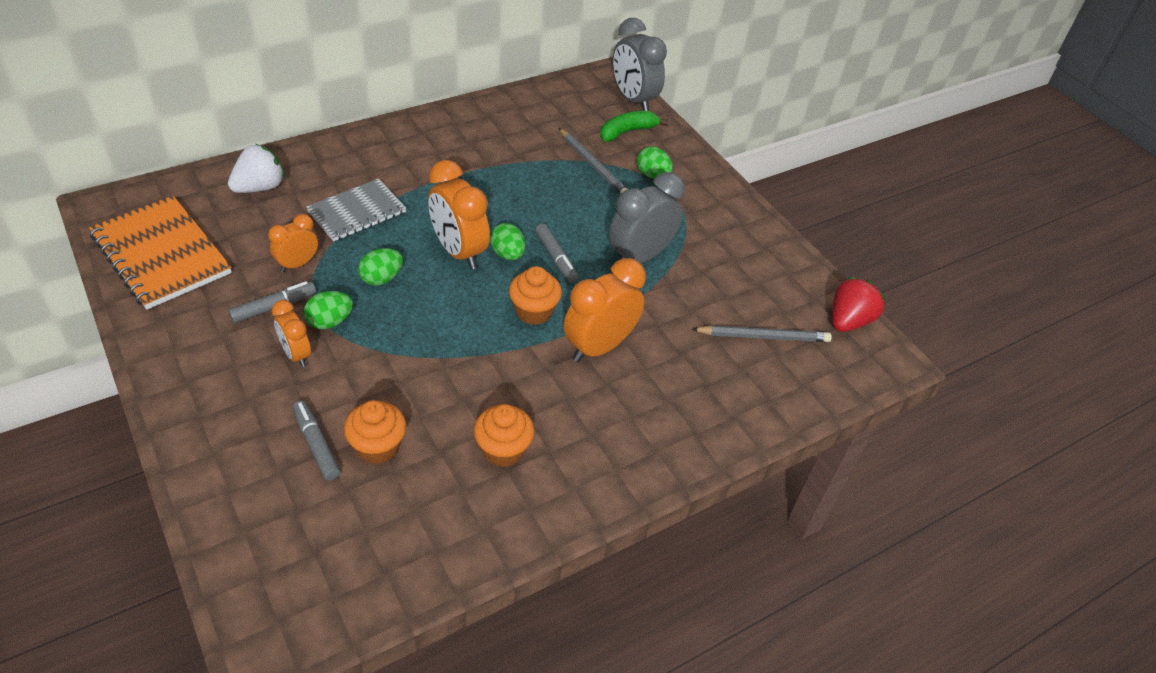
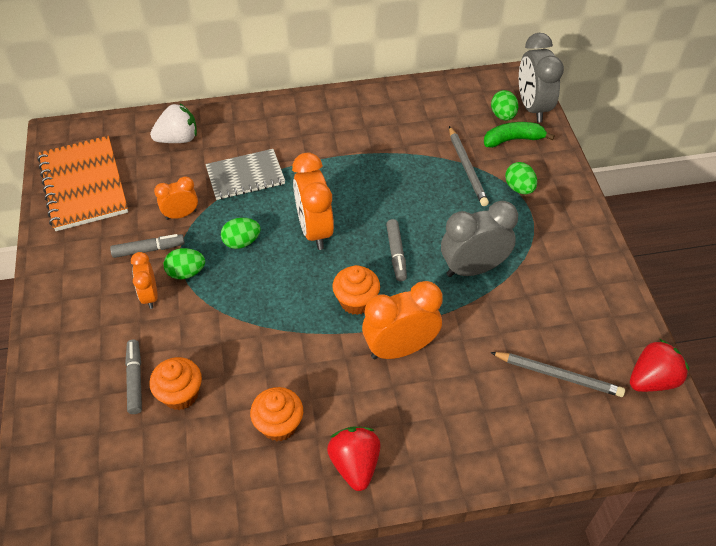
camera: 25 degrees right, 5 degrees up
green egg [490,223,525,260] -> green egg moved to [491,90,518,121]
none -> red strawberry [327,427,381,491]

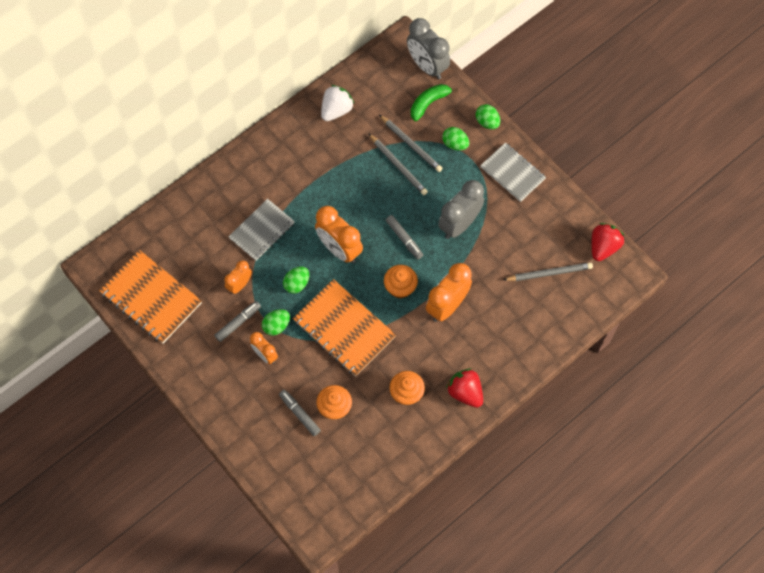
camera: 30 degrees left, 15 degrees up
white strawberry [150,103,197,143] -> white strawberry moved to [321,85,354,121]
green egg [491,90,518,121] -> green egg moved to [476,104,500,129]
none -> orange notebook [293,279,396,376]
none -> grey pencil [368,133,428,195]
none -> grey notebook [480,142,546,202]

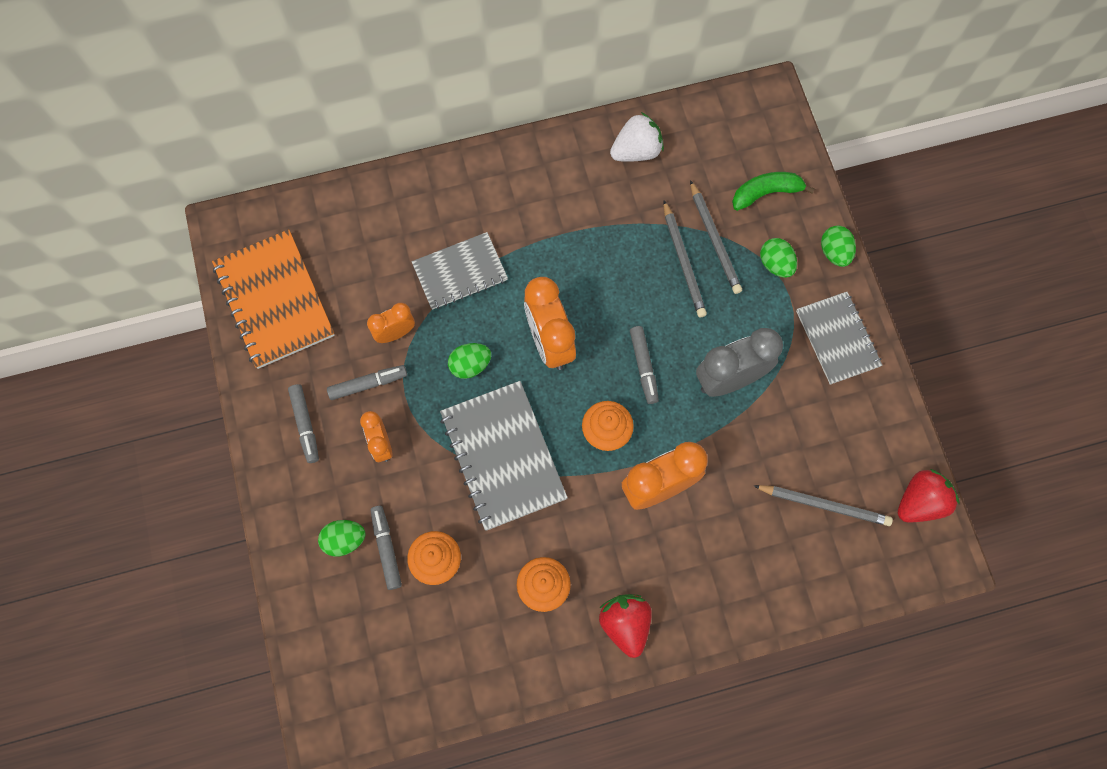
camera: 25 degrees right, 5 degrees up
green egg [262,309,290,336] -> green egg moved to [318,520,365,557]
orange notebook [293,279,396,376] -> grey notebook [440,381,568,531]
grey clock [407,18,450,80] -> none
none -> grey marker [288,384,319,463]

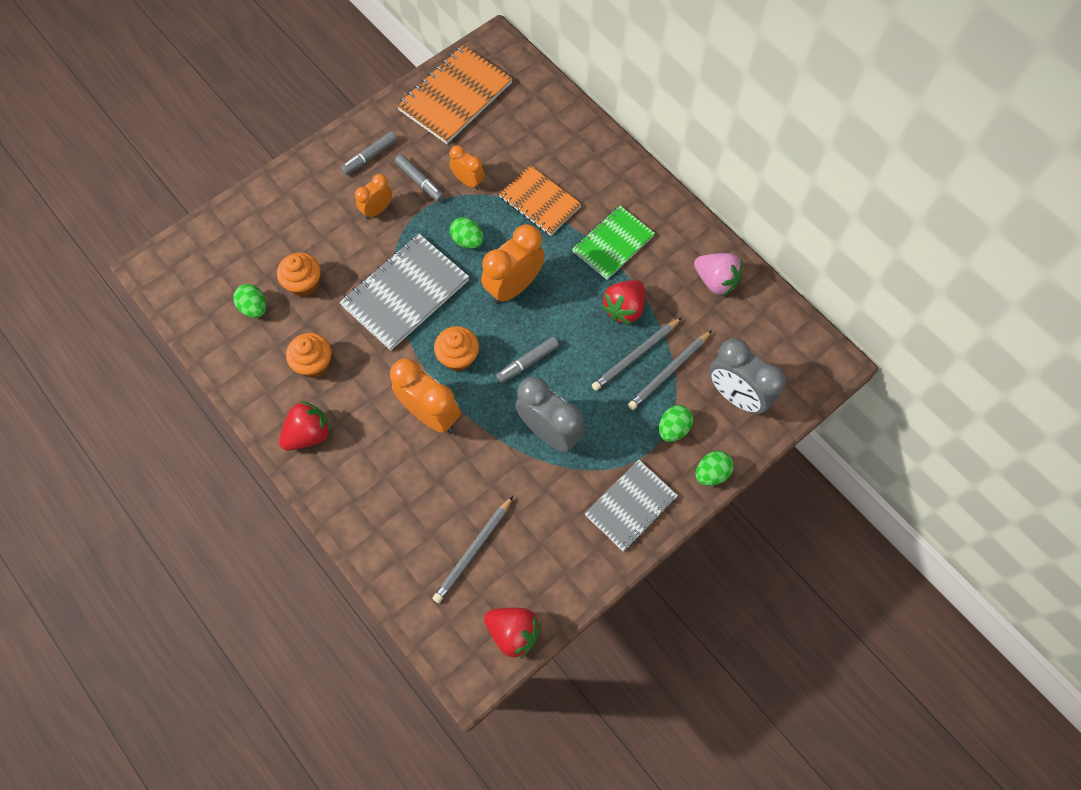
camera: 65 degrees right, 5 degrees down
green egg [318,520,365,557] -> green egg moved to [233,284,267,318]
grey marker [371,506,402,590] -> none
grey notebook [412,232,508,310] -> orange notebook [499,165,582,236]
white strawberry [610,112,664,162] -> pink strawberry [694,253,743,296]
green banana [732,172,815,211] -> grey clock [709,338,786,414]
grey pencil [753,485,893,526] -> grey pencil turned 45 degrees clockwise [432,496,513,603]
none -> green notebook [572,206,655,280]
none -> red strawberry [601,280,645,325]

